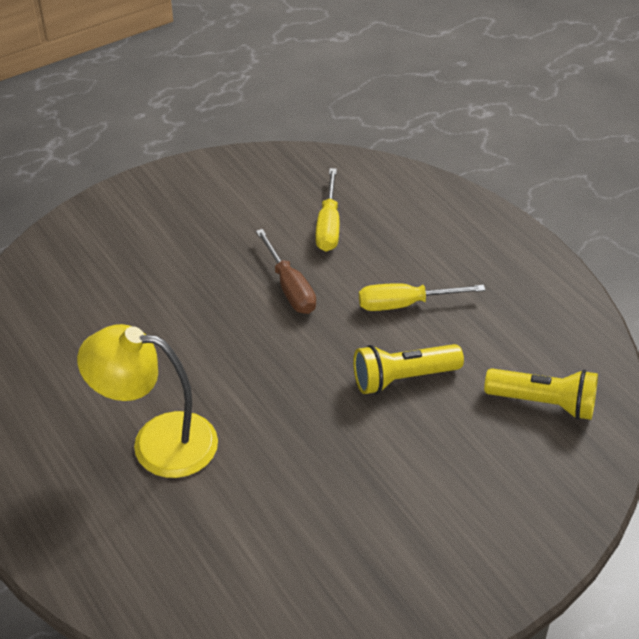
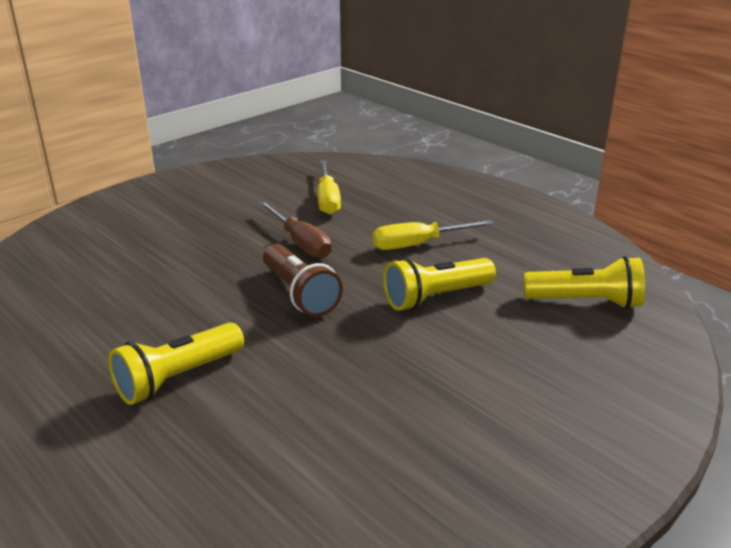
camera: 10 degrees left, 15 degrees down
yellow lamp [77,324,218,478] -> yellow flashlight [108,322,244,405]
none -> brown flashlight [263,244,343,317]

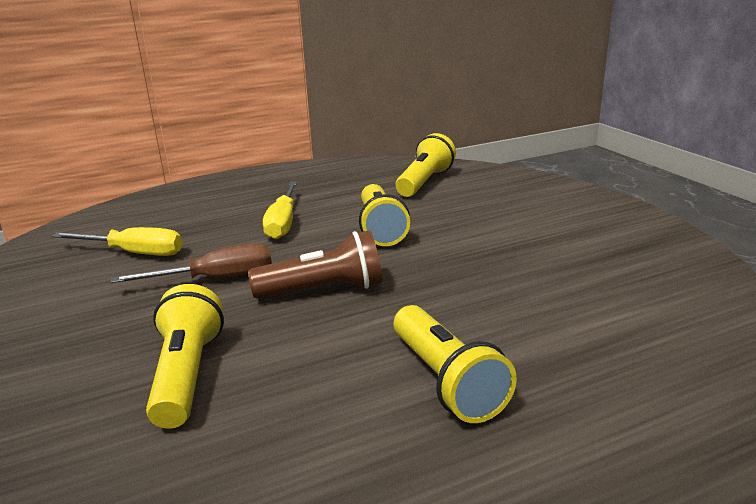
camera: 70 degrees left, 5 degrees down
none -> yellow flashlight [146,284,224,429]

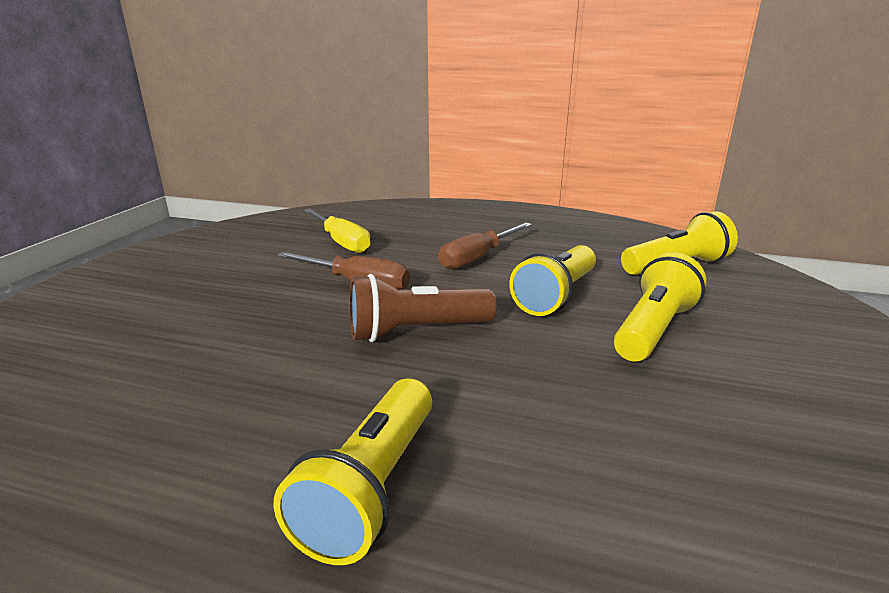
camera: 40 degrees right, 0 degrees up
yellow flashlight [146,284,224,429] -> yellow flashlight moved to [614,252,707,361]
brown flashlight [248,230,382,299] -> brown flashlight turned 135 degrees clockwise [349,274,497,342]
yellow screwdriver [263,182,297,239] -> brown screwdriver [439,223,532,270]

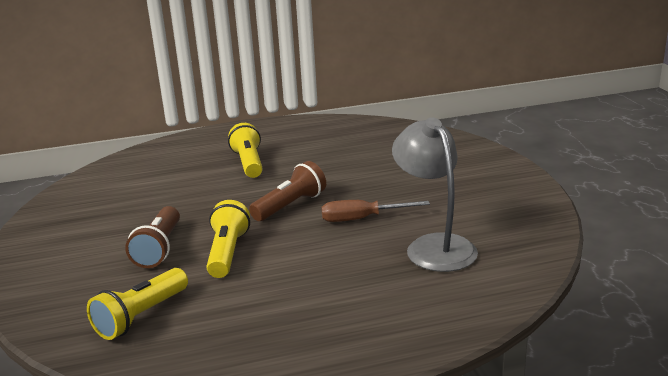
camera: 150 degrees right, 0 degrees up
yellow screwdriver [304,209,370,253] -> grey lamp [392,117,478,272]
brown screwdriver [439,223,532,270] -> none
yellow flashlight [614,252,707,361] -> brown flashlight [125,206,180,268]

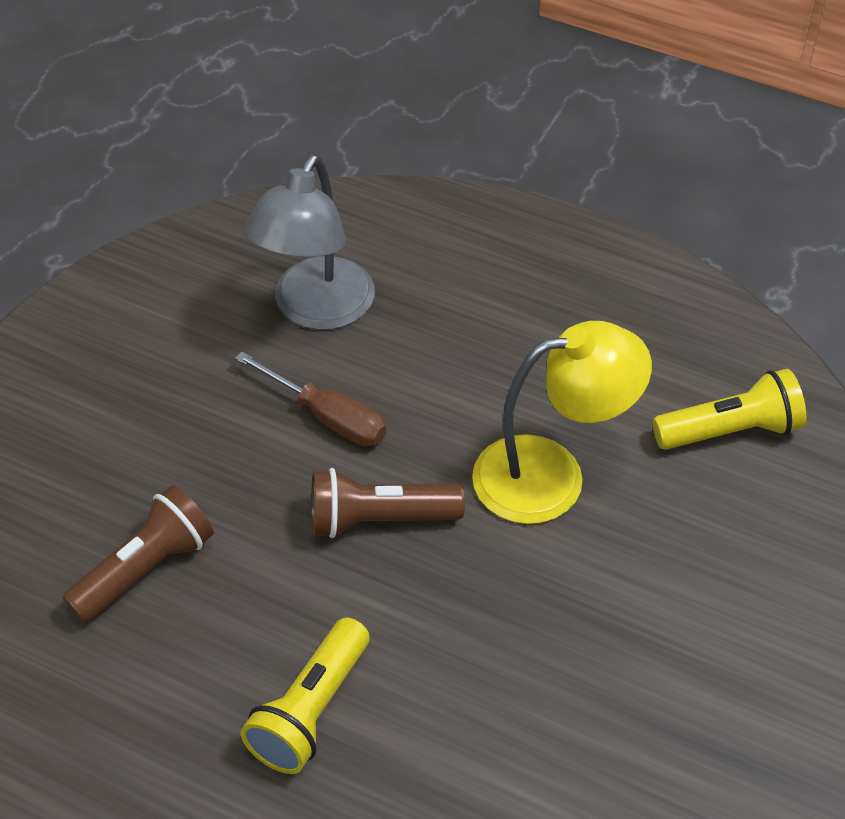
camera: 140 degrees left, 25 degrees up
brown flashlight [125,206,180,268] -> brown flashlight moved to [62,485,214,623]
yellow flashlight [206,200,250,278] -> yellow lamp [472,321,652,524]

